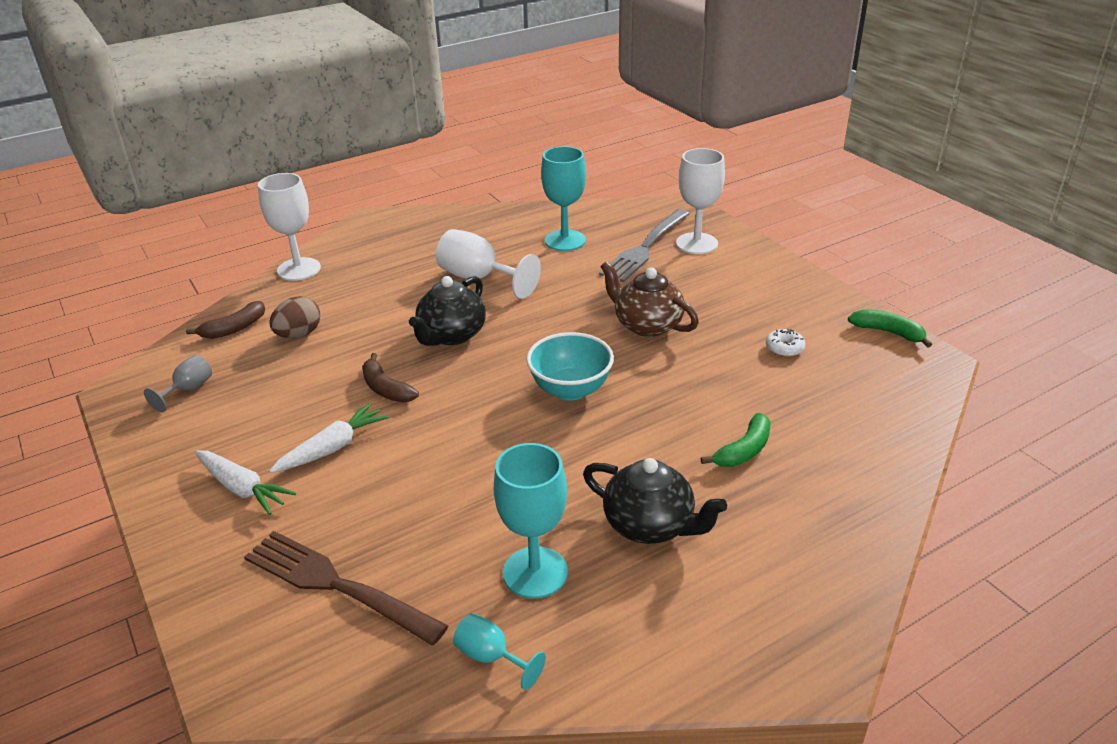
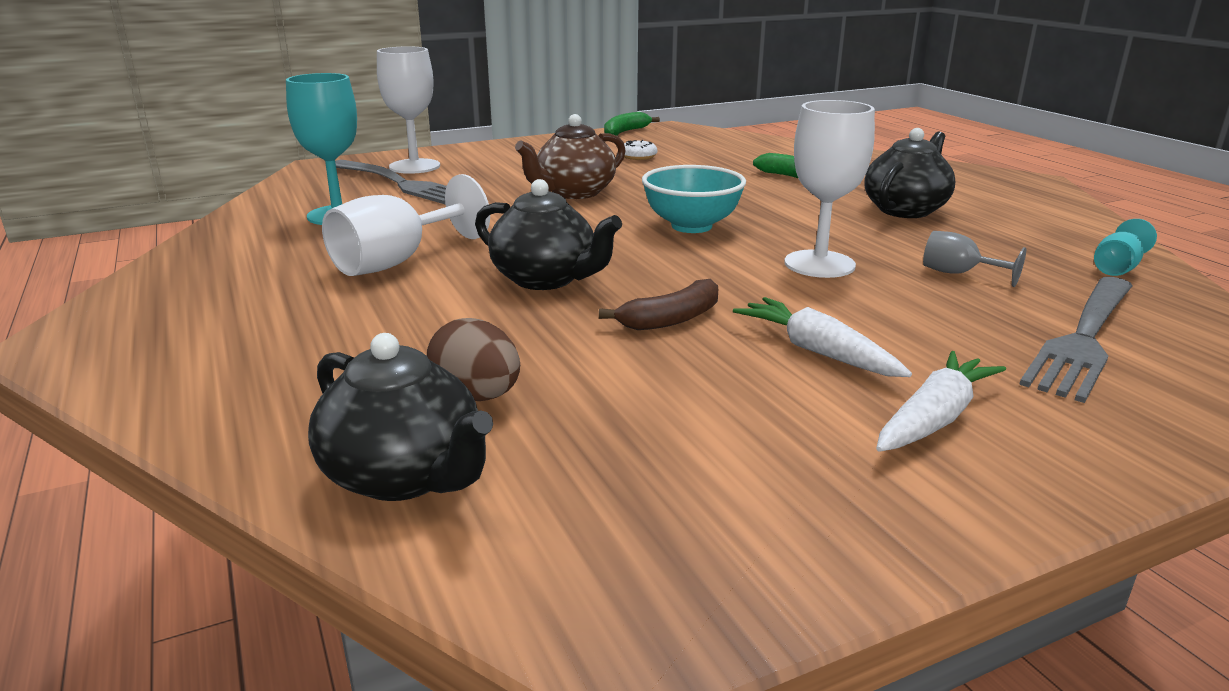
camera: 85 degrees left, 10 degrees down
grey goblet [144,355,212,412] -> grey goblet moved to [923,231,1026,287]
brown banana [186,301,265,339] -> black teapot [308,333,493,501]
brown fork [244,531,448,646] -> grey fork [1019,277,1132,403]
white goblet [258,173,321,281] -> white goblet moved to [784,100,875,278]
turquoise goblet [494,443,568,598] -> none

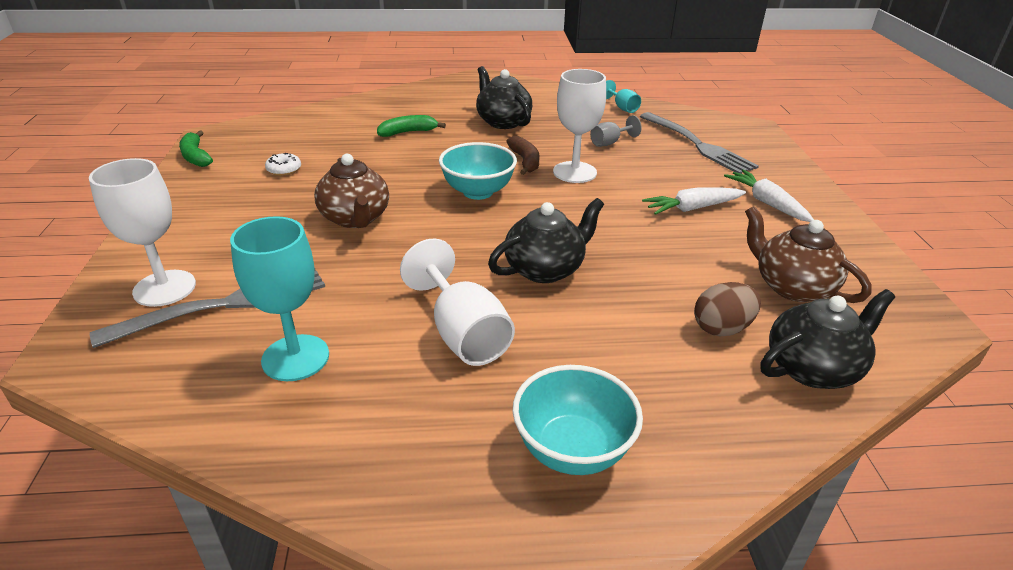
camera: 70 degrees left, 10 degrees up
brown banana [599,279,718,330] -> brown banana moved to [506,136,540,175]
none -> turquoise bowl [512,365,643,475]
none -> brown teapot [745,206,872,303]

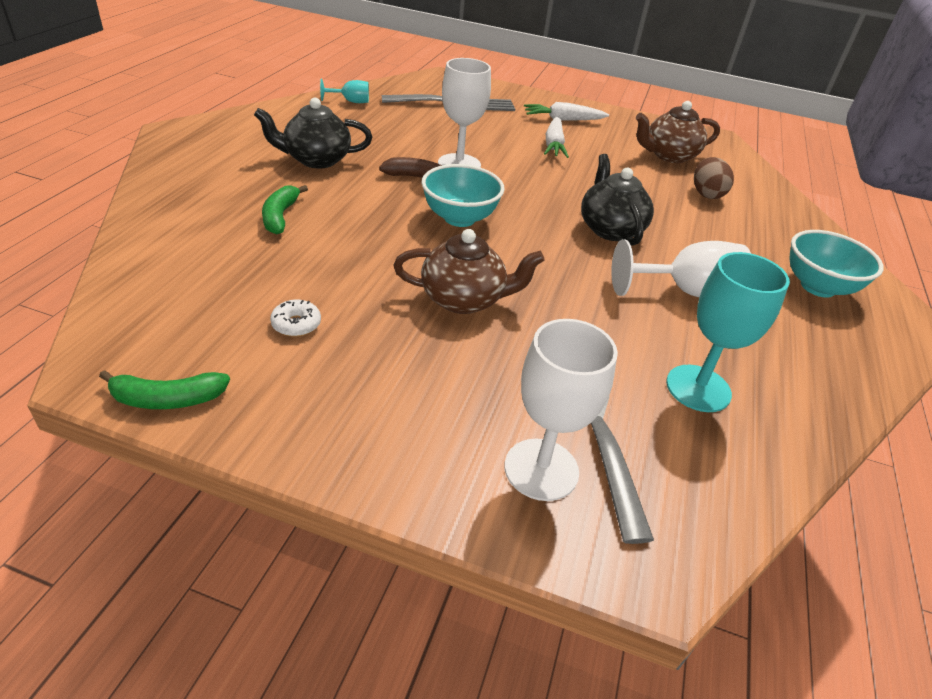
camera: 70 degrees left, 5 degrees up
grey goblet [590,115,642,147] -> none
black teapot [760,289,895,389] -> none

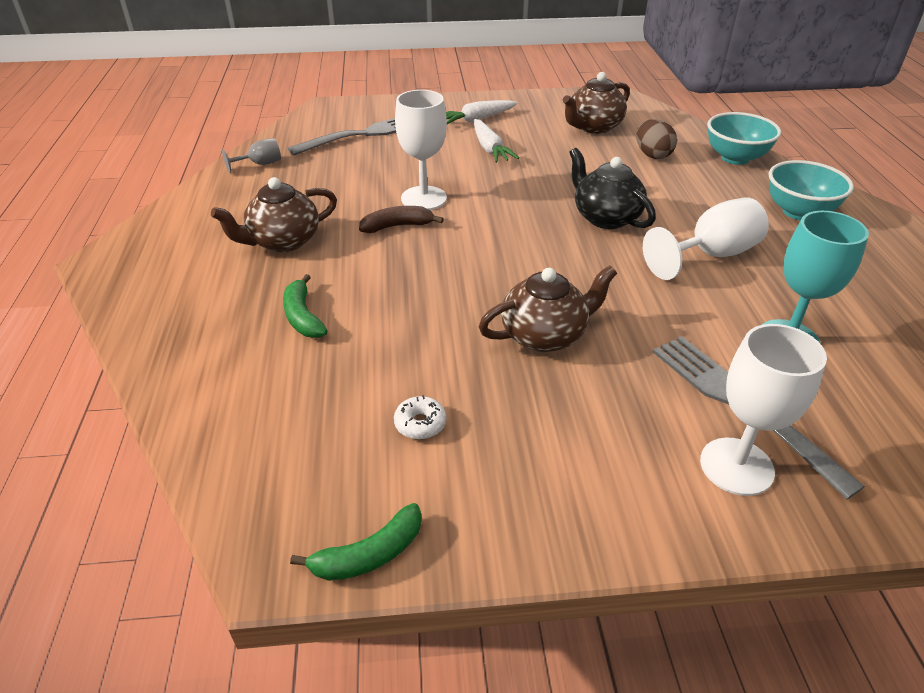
camera: 20 degrees left, 0 degrees up
black teapot [254,98,372,169] -> brown teapot [211,177,337,252]
turquoise goblet [320,79,369,103] -> grey goblet [222,138,281,173]
turquoise bowl [422,164,505,227] -> turquoise bowl moved to [707,112,781,165]

